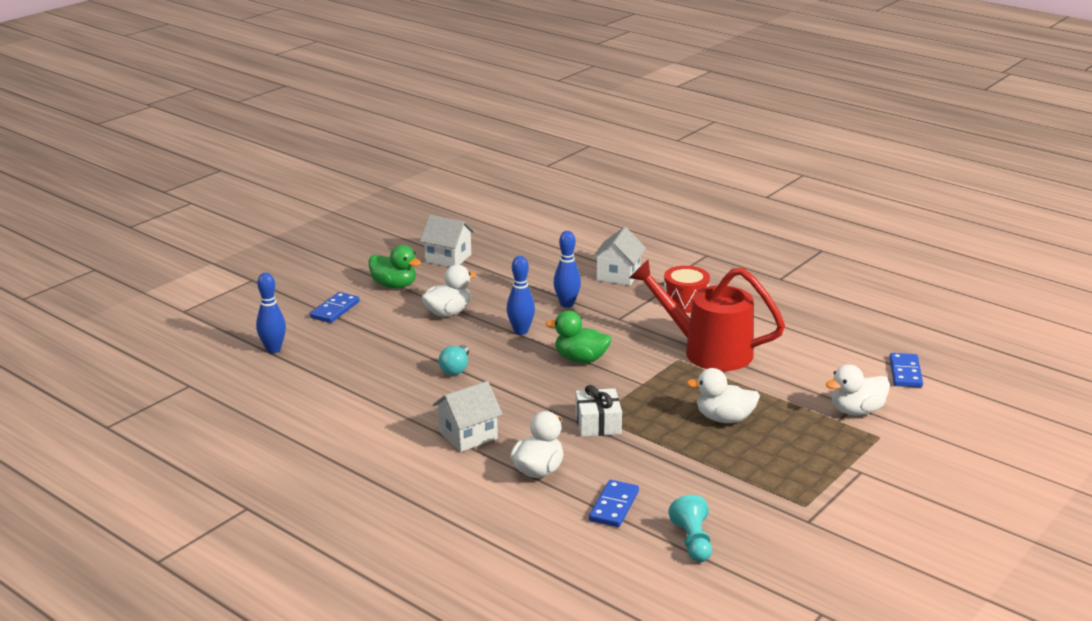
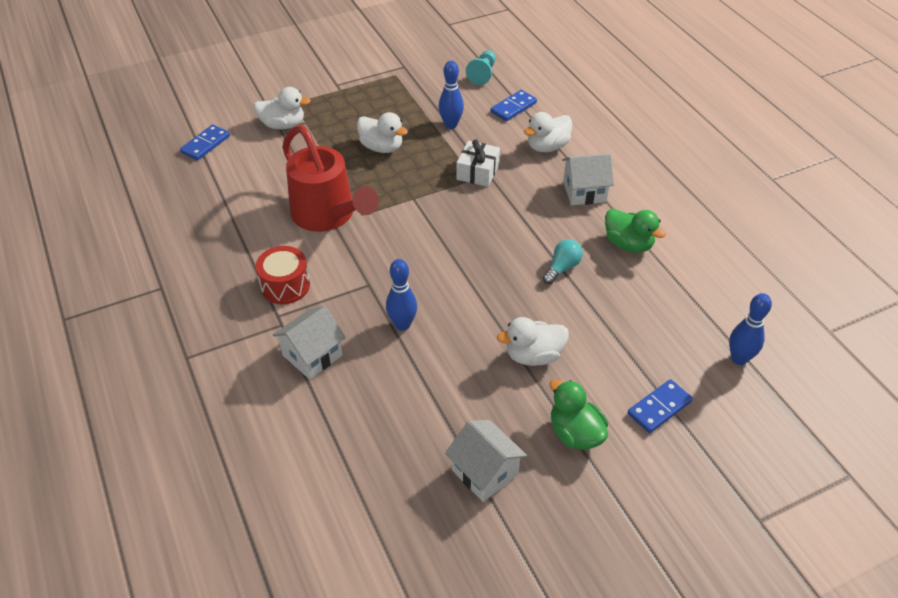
camera: 155 degrees left, 20 degrees up
blue bowling pin [507,256,535,335] -> blue bowling pin moved to [439,61,464,129]
green duck [546,311,611,363] -> green duck moved to [605,209,666,253]

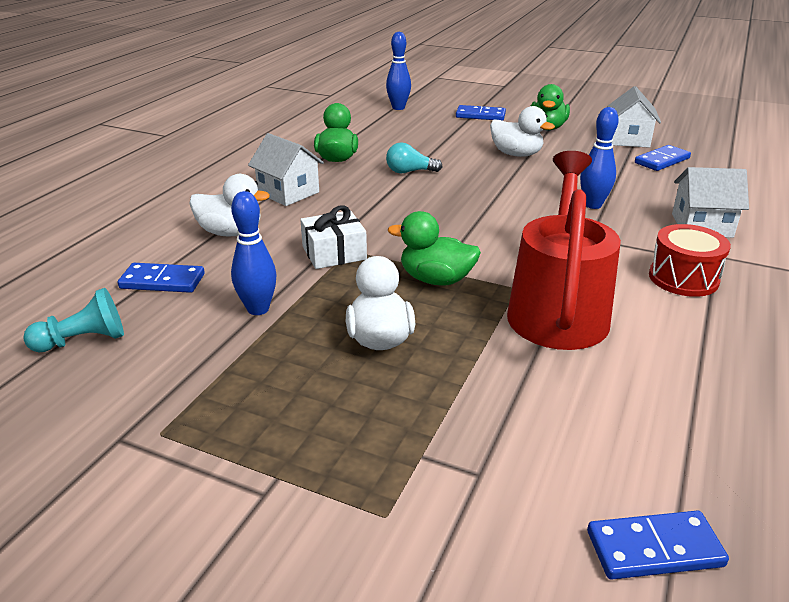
camera: 130 degrees left, 15 degrees down
white duck [254,87,311,129] -> none
none -> green duck [388,211,481,286]
none -> blue domino [635,145,691,171]

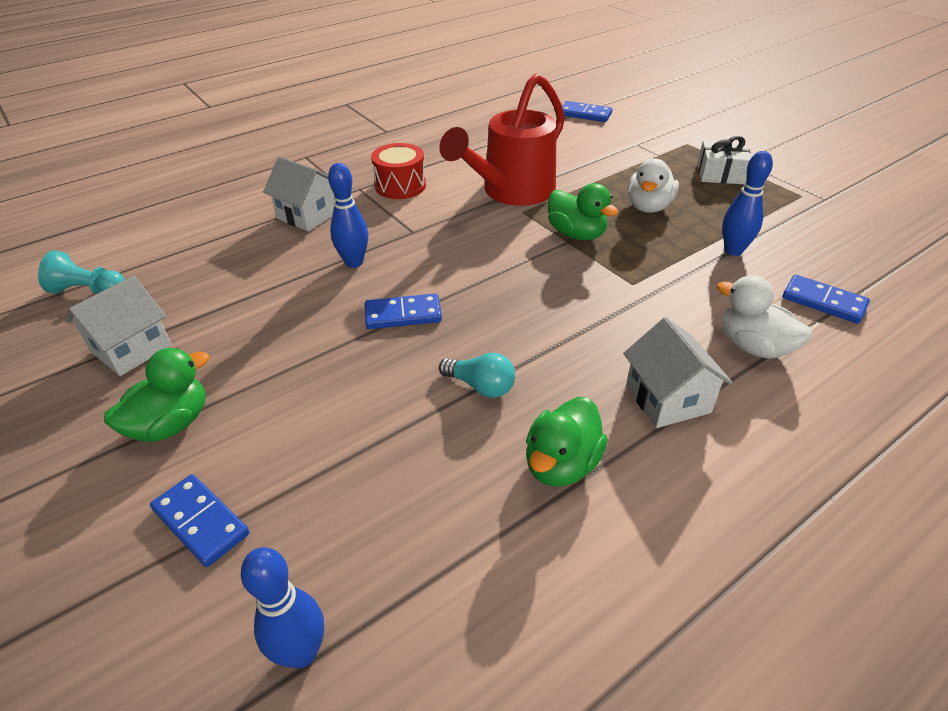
camera: 150 degrees left, 10 degrees up
turquoise pawn [23,288,124,352] -> turquoise pawn moved to [38,250,124,294]
white gift [300,205,367,269] -> white gift moved to [697,136,752,185]
white duck [490,106,555,157] -> none
blue domino [635,145,691,171] -> blue domino moved to [365,294,442,329]

